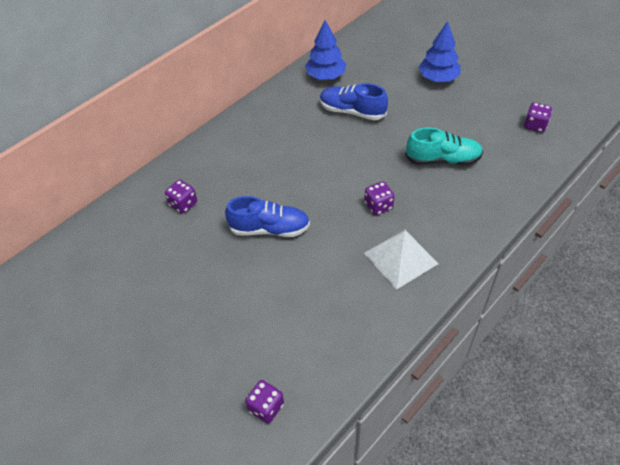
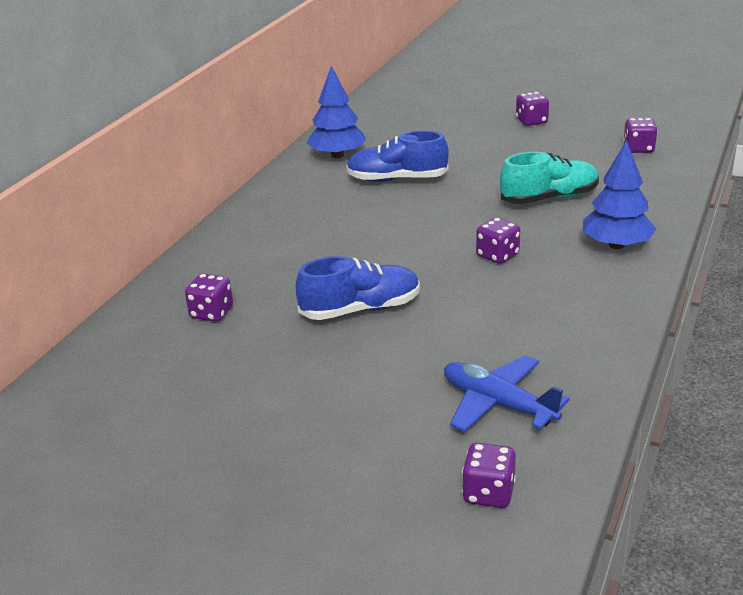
camera: 20 degrees left, 20 degrees down
white pyramid [364,230,438,290] -> none
blue tree [418,21,461,82] -> blue tree moved to [583,140,656,249]
none -> blue plane [444,355,570,432]
none -> purple dice [516,92,549,126]

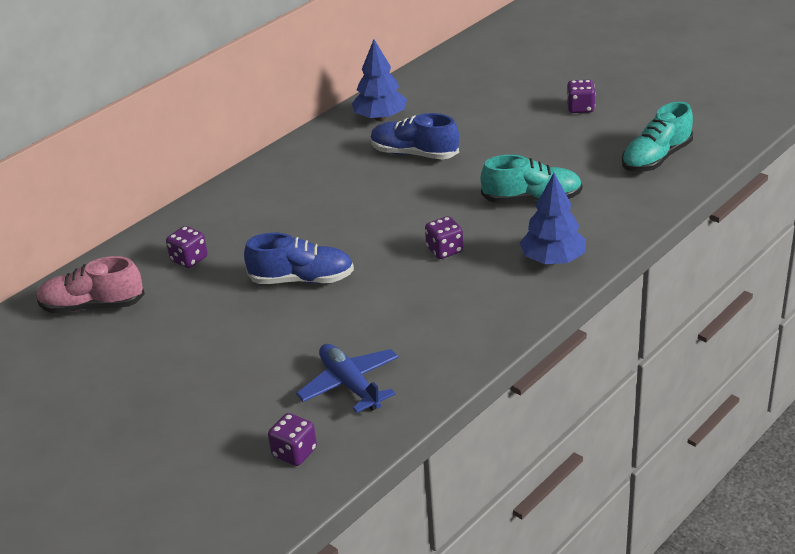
camera: 20 degrees right, 5 degrees up
purple dice [623,118,658,153] -> turquoise shoe [622,102,693,172]
none -> pink shoe [36,256,145,313]

